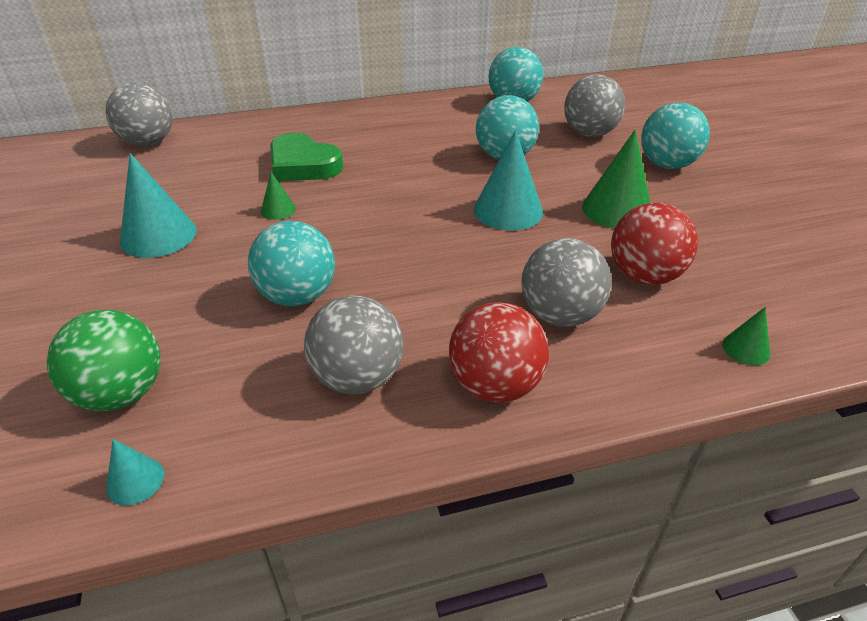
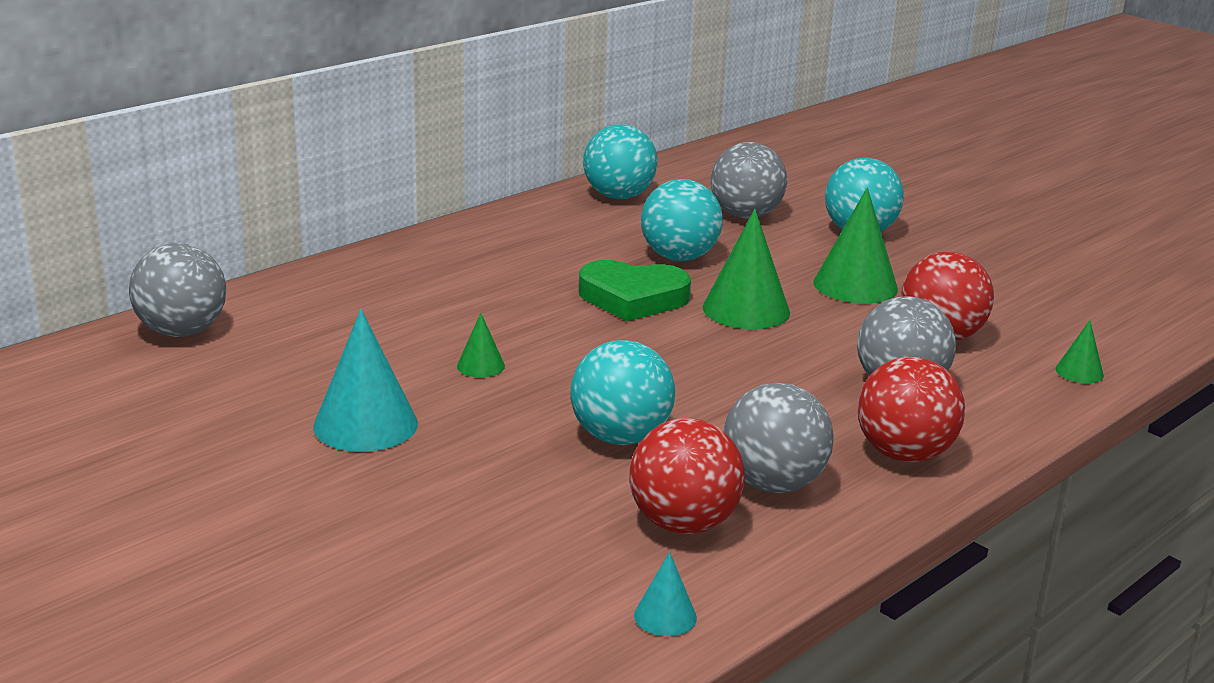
camera: 30 degrees left, 15 degrees down
green ball [47,310,161,411] -> none
green heart [270,133,343,181] -> green heart moved to [579,260,691,321]
turquoise cone [474,130,543,230] -> green cone [703,209,790,329]
none -> red ball [629,418,745,534]

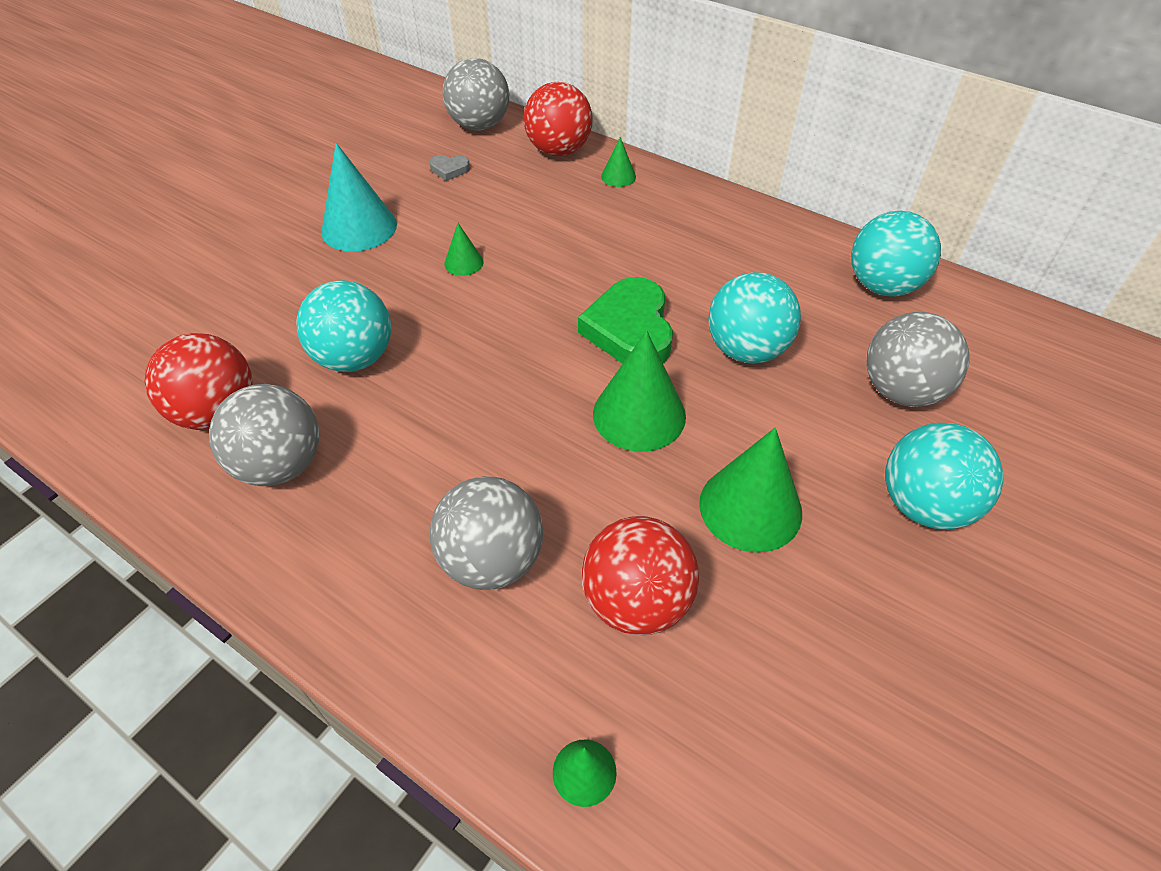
camera: 80 degrees right, 25 degrees up
turquoise cone [634,552,697,636] -> none
red ball [858,357,965,462] -> red ball moved to [524,82,593,156]
none -> grey heart [430,155,470,181]
none -> green cone [601,137,636,187]

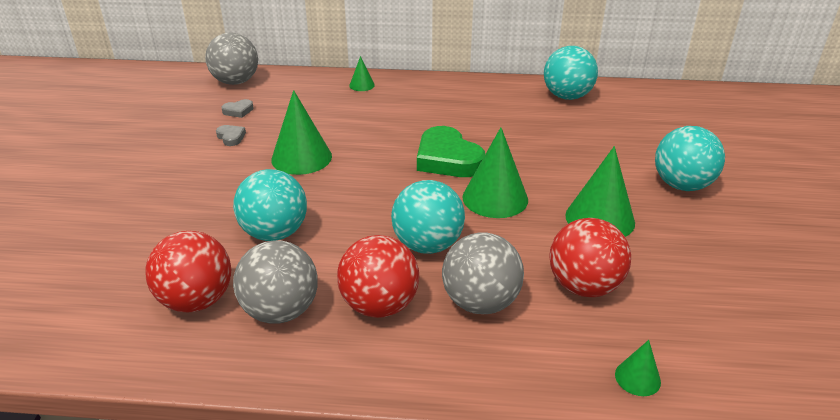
camera: 30 degrees left, 15 degrees down
turquoise cone [321,143,397,252] -> none
green cone [445,223,484,276] -> green cone [271,90,332,175], size x2.00
red ball [524,82,593,156] -> red ball moved to [337,235,419,318]
turquoise ball [708,272,801,364] -> turquoise ball moved to [391,180,465,254]
grey ball [866,312,969,407] -> none
none -> grey heart [216,125,246,146]

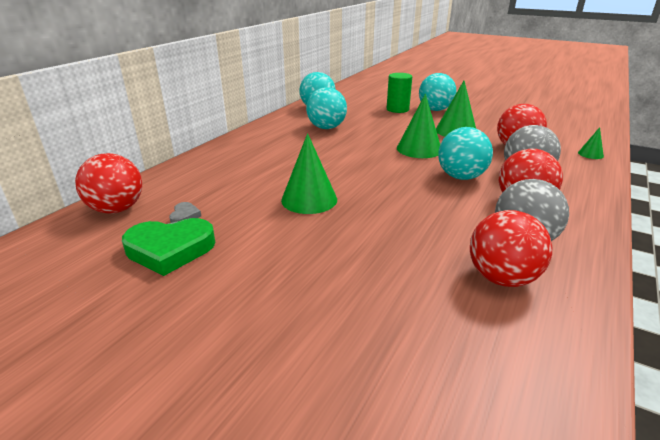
camera: 65 degrees left, 5 degrees down
grey ball [205,32,258,85] -> red ball [75,153,142,213]
grey heart [216,125,246,146] -> none
turquoise ball [233,169,307,241] -> turquoise ball moved to [306,87,347,129]
green cone [349,56,375,91] -> none
green heart [417,126,485,177] -> green heart moved to [122,218,216,276]
none -> green cylinder [387,73,412,113]

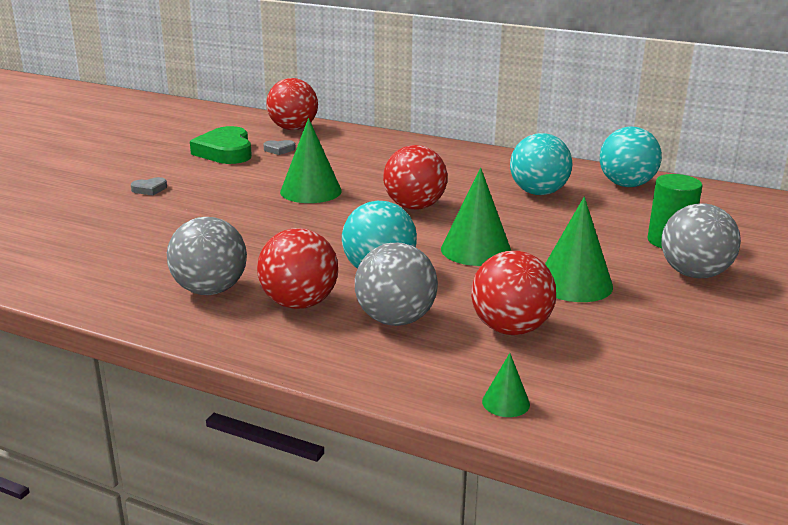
camera: 85 degrees right, 5 degrees down
turquoise ball [419,73,457,111] -> grey ball [661,204,741,278]
red ball [470,210,552,287] -> red ball moved to [383,145,447,209]
none -> grey heart [131,177,167,195]

